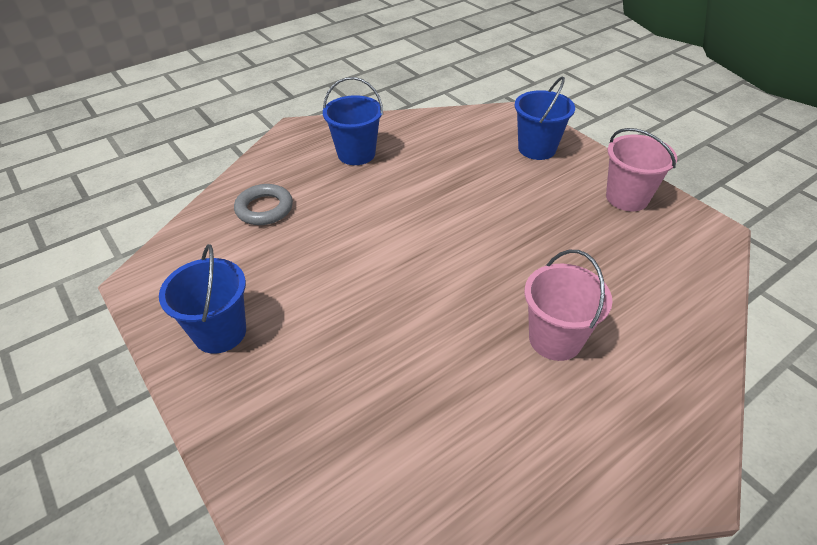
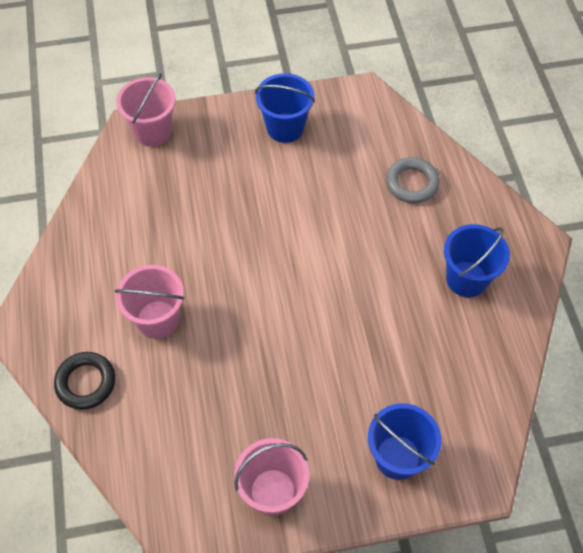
camera: 115 degrees right, 15 degrees up
none -> black ring [54,352,115,410]
none -> pink bucket [116,73,176,147]

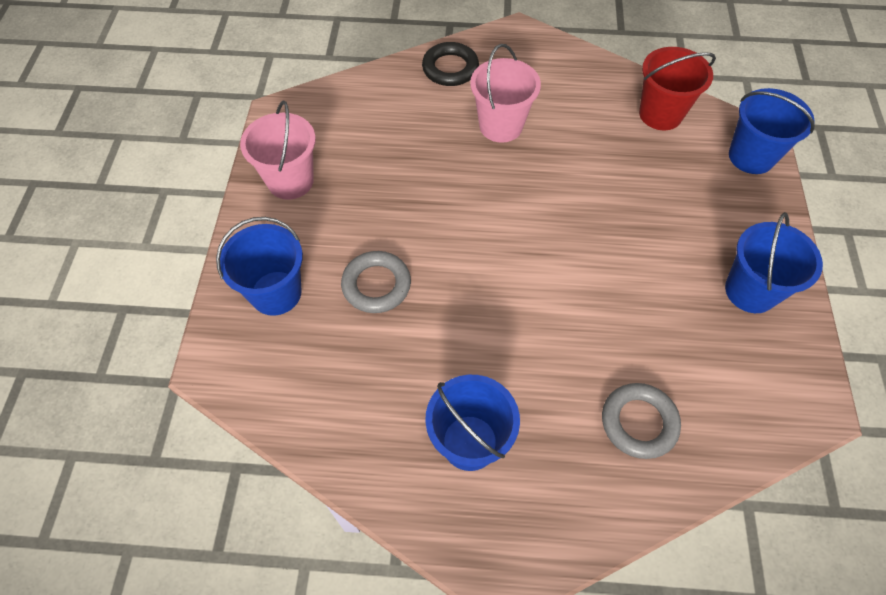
camera: 105 degrees right, 0 degrees up
pink bucket [116,73,176,147] -> blue bucket [729,88,815,174]
none -> grey ring [341,251,411,313]
none -> red bucket [639,47,716,130]

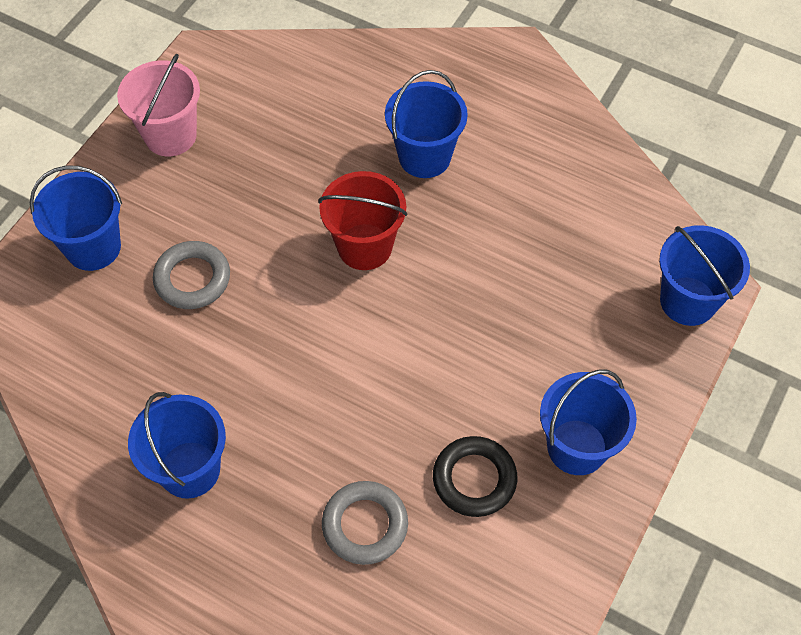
camera: 25 degrees right, 0 degrees up
black ring [422,42,479,86] -> black ring moved to [433,436,517,517]
pink bucket [470,44,541,143] -> blue bucket [385,70,468,178]
red bucket [639,47,716,130] -> red bucket moved to [318,171,408,270]

